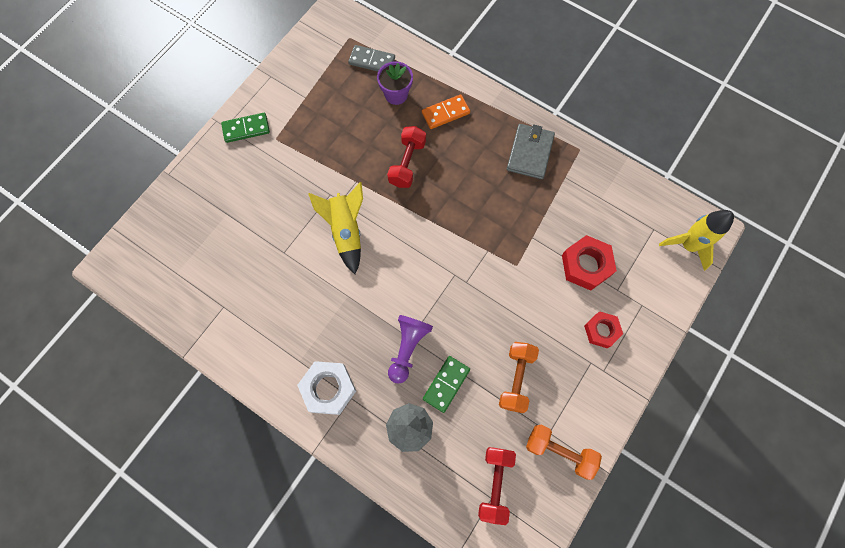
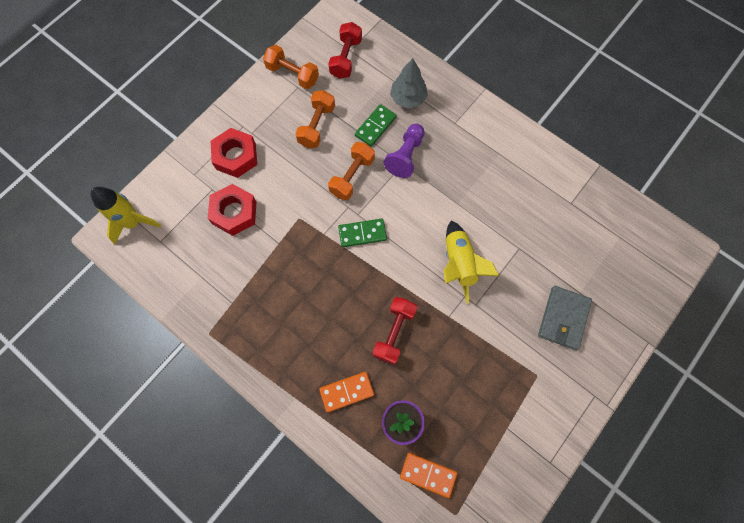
camera: 175 degrees left, 0 degrees up
green domino [221,113,270,143] -> green domino moved to [338,219,387,247]
white nut [297,361,356,415] -> none
grey domino [348,45,395,71] -> orange domino [400,453,457,498]
grey wallet [507,124,555,179] -> grey wallet moved to [538,286,592,350]
red nut [584,311,623,348] -> red nut [211,128,257,178], size x1.51
none -> orange dumbbell [328,142,375,200]

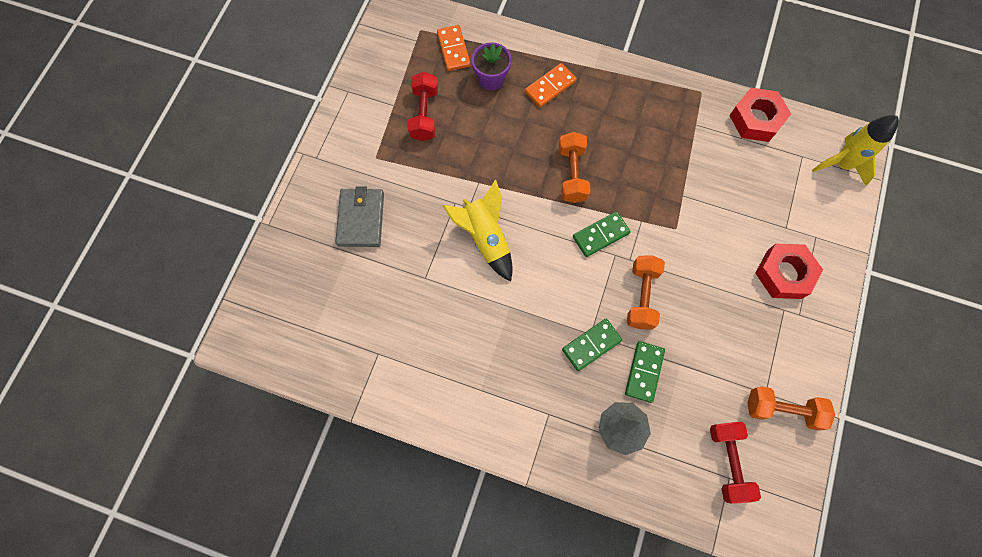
camera: 160 degrees right, 0 degrees up
red nut [208,184,256,236] -> red nut moved to [729,88,791,142]
orange dumbbell [295,90,335,148] -> orange dumbbell moved to [559,132,591,203]
red dumbbell [373,297,417,365] -> red dumbbell moved to [407,72,438,141]
purple pawn [383,124,425,178] -> green domino [562,319,622,371]
orange domino [400,453,457,498] -> orange domino turned 75 degrees clockwise [437,25,470,71]

